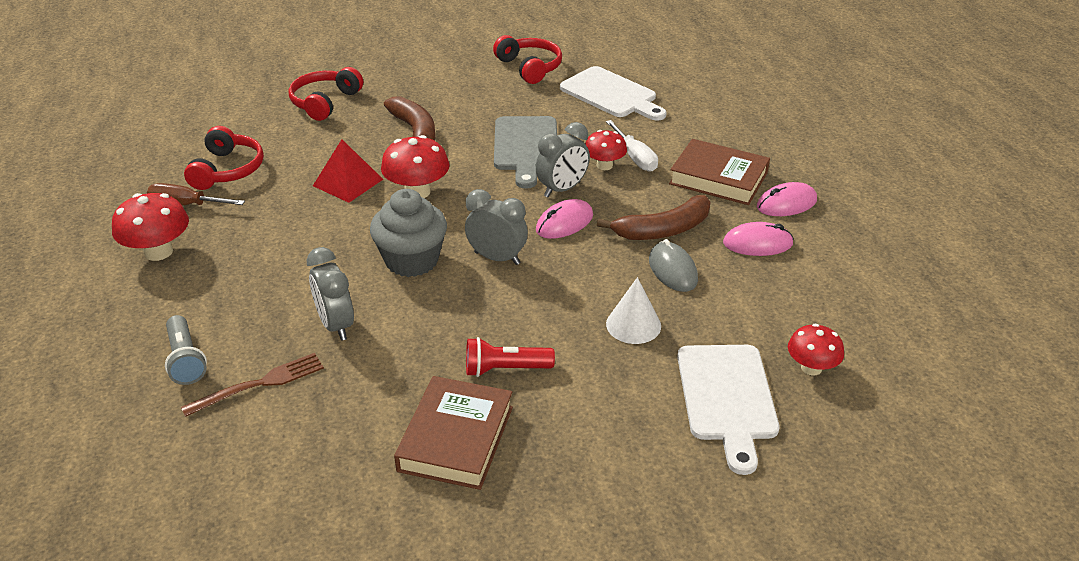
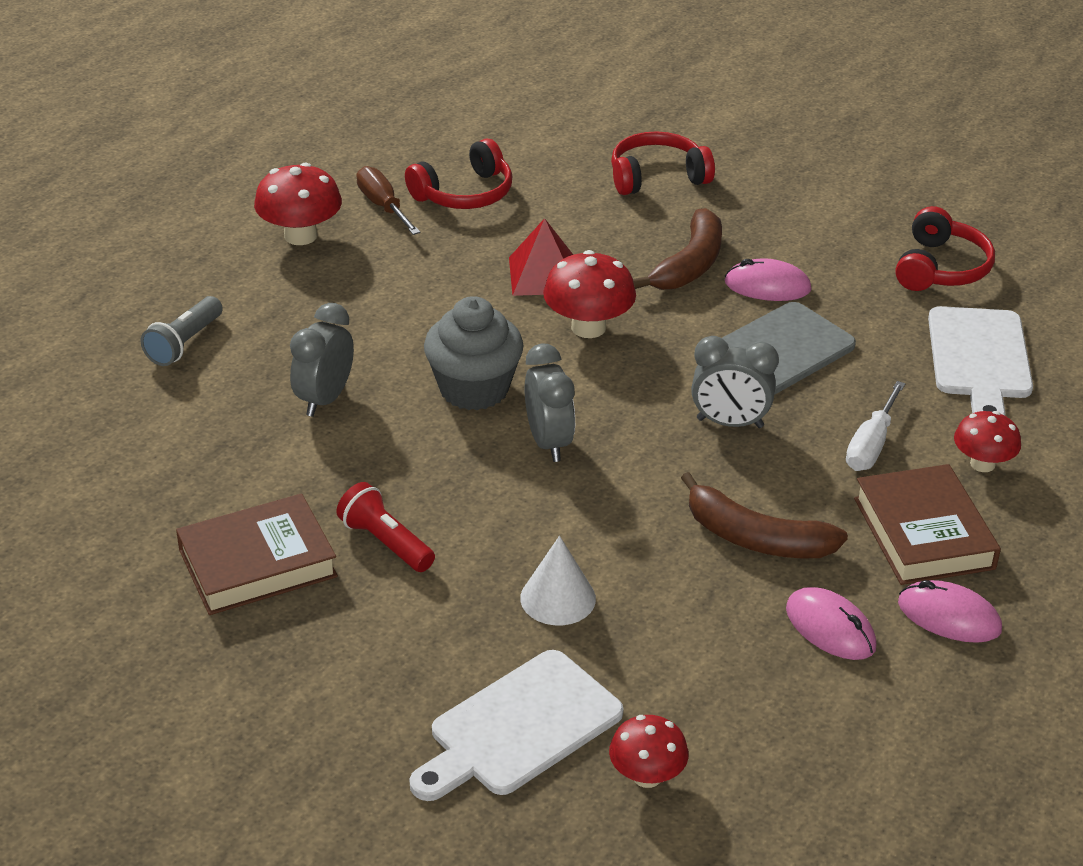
camera: 50 degrees right, 0 degrees up
brown fork [181,353,324,417] -> none
pink mouse [536,199,593,239] -> pink mouse moved to [724,258,811,301]
red mushroom [585,130,627,170] -> red mushroom moved to [954,411,1021,472]
grey mouse [649,239,698,292] -> none

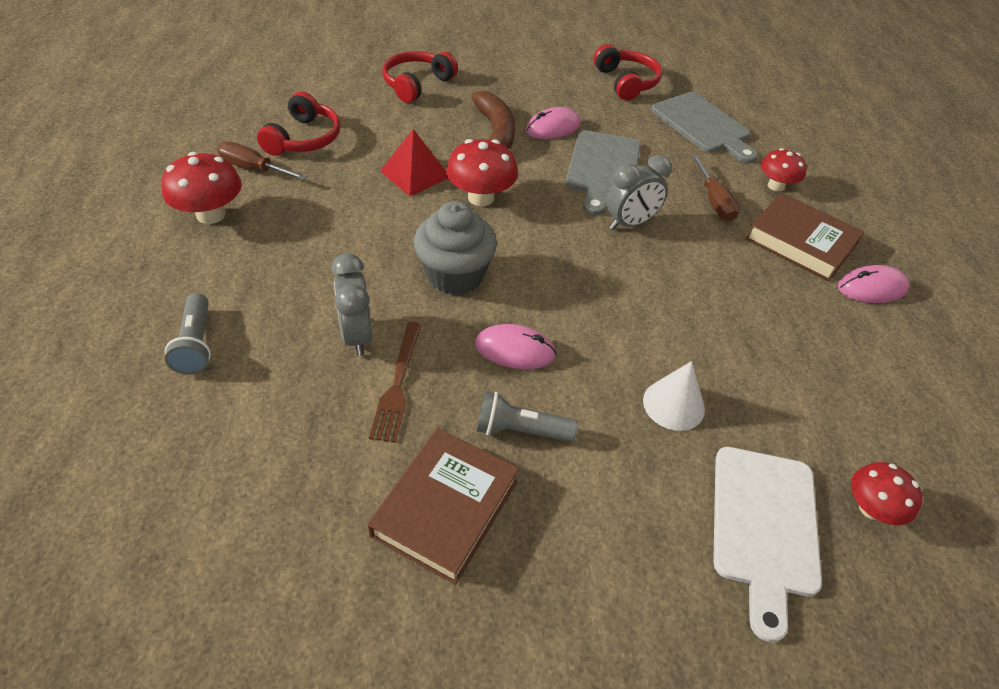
camera: 40 degrees left, 10 degrees up
red flashlight [336,482,435,572] -> grey flashlight [476,391,578,442]
grey clock [525,344,575,462] -> none
brown banana [681,472,848,559] -> none
pink mouse [786,587,877,660] -> pink mouse moved to [475,324,557,369]
white screwdriver [846,381,906,471] -> brown screwdriver [692,155,740,221]
white cutting board [928,306,1033,416] -> grey cutting board [652,92,758,164]
none -> brown fork [369,322,422,443]

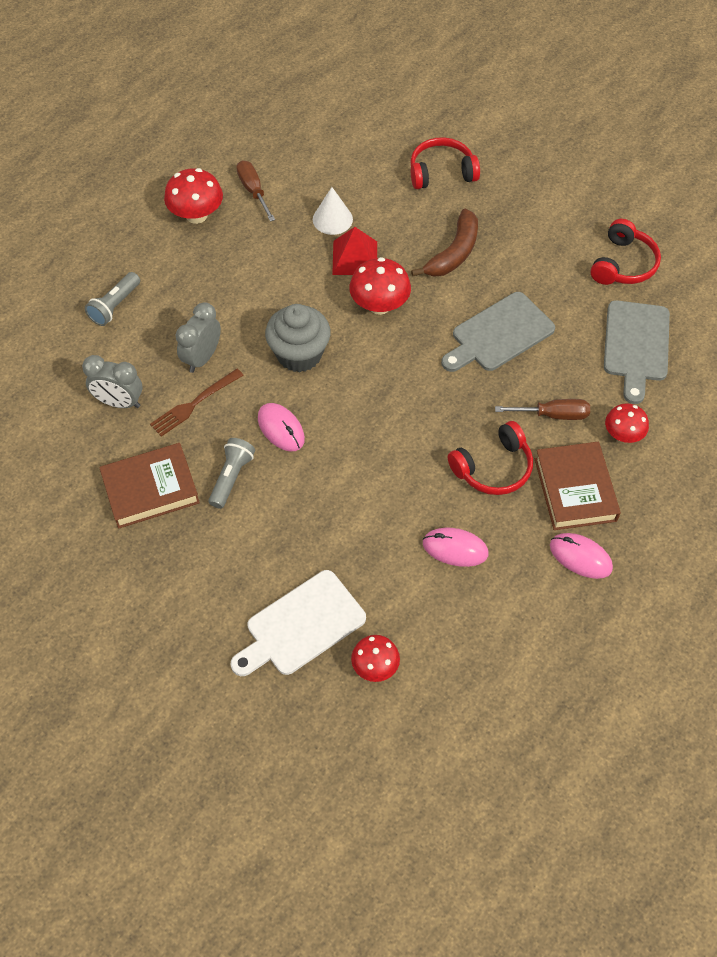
camera: 45 degrees right, 10 degrees up
red headphones [257,91,340,156] -> red headphones moved to [448,421,533,495]
grey flashlight [476,391,578,442] -> grey flashlight turned 60 degrees clockwise [209,438,255,509]
pink mouse [525,107,581,139] -> pink mouse moved to [423,528,489,567]
grey clock [606,155,672,230] -> grey clock moved to [82,355,143,408]
white cone [643,361,705,431] -> white cone moved to [313,187,353,235]
brown screwdriver [692,155,740,221] -> brown screwdriver turned 120 degrees counterclockwise [495,399,590,420]

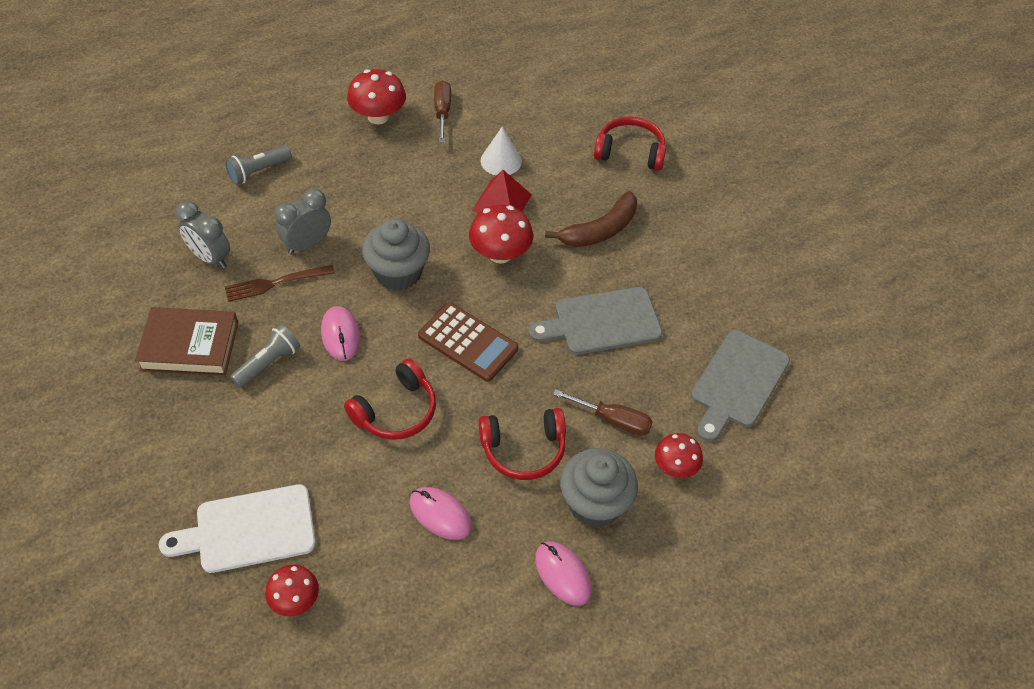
camera: 20 degrees right, 5 degrees down
brown book [535,442,621,530] -> grey cupcake [560,448,638,527]
red headphones [591,219,661,285] -> red headphones moved to [344,358,436,440]
none -> brown calculator [418,302,519,382]

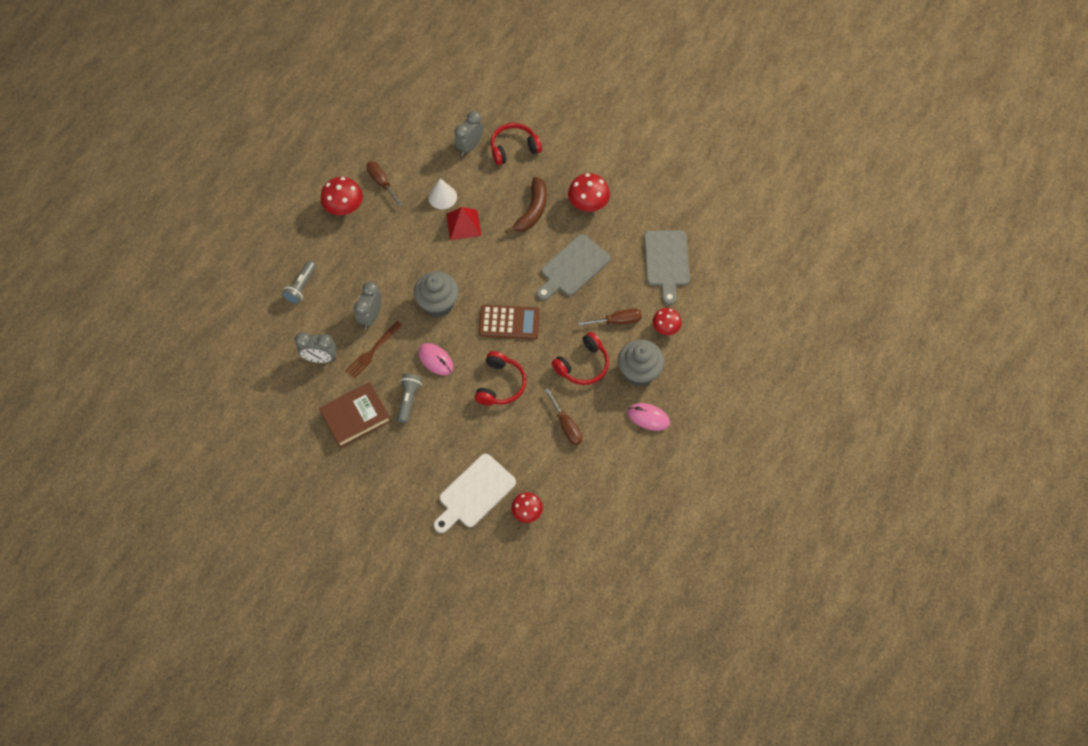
camera: 30 degrees left, 10 degrees up
pink mouse [410,487,472,540] -> brown screwdriver [545,388,582,445]
red mushroom [469,205,533,264] -> red mushroom moved to [568,173,610,212]
none -> grey clock [454,111,483,156]

